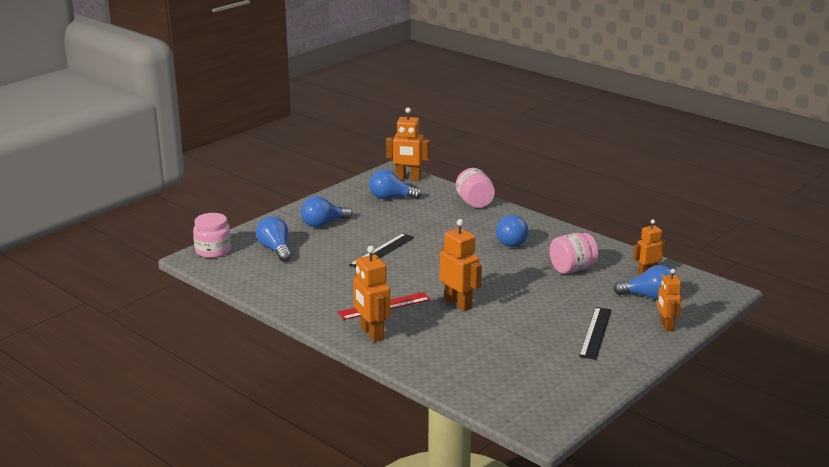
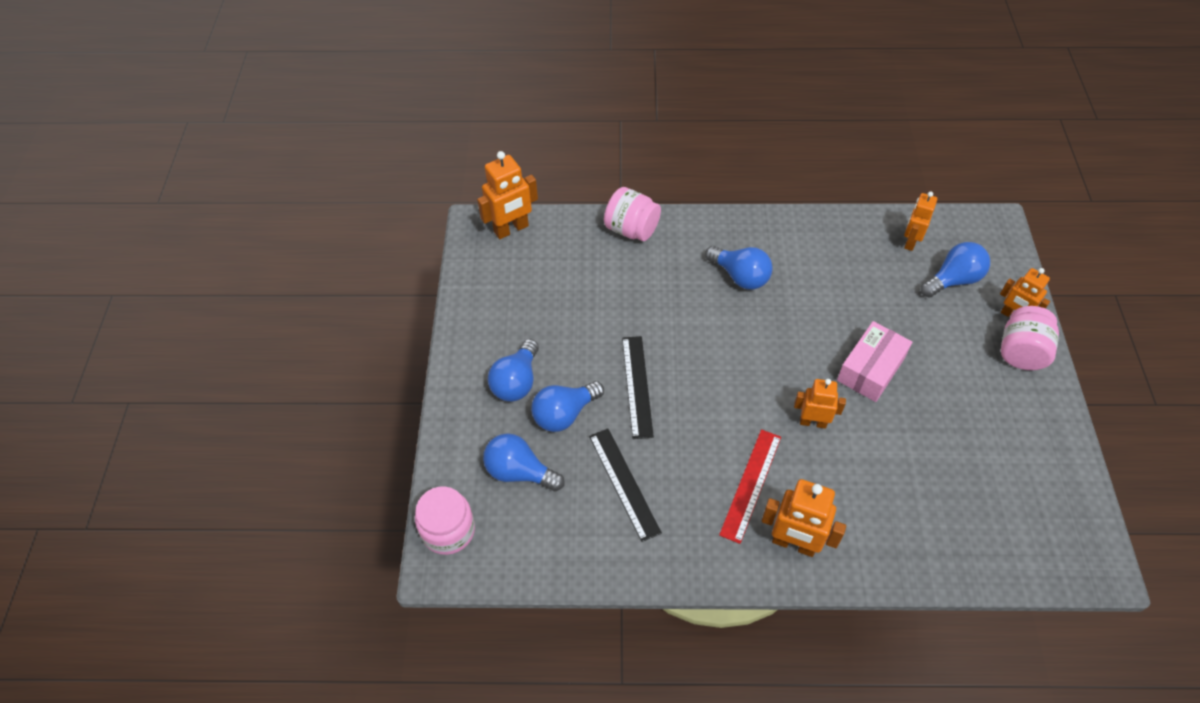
camera: 40 degrees left, 30 degrees up
blue light bulb [369,170,422,199] -> blue light bulb moved to [531,381,604,432]
orange robot [440,219,482,311] -> orange robot [794,379,846,429], size x0.67
pink jar [550,233,598,274] -> pink jar moved to [1001,306,1059,370]
black ruler [579,307,612,360] -> black ruler moved to [589,428,662,542]
none -> pink box [837,321,912,402]

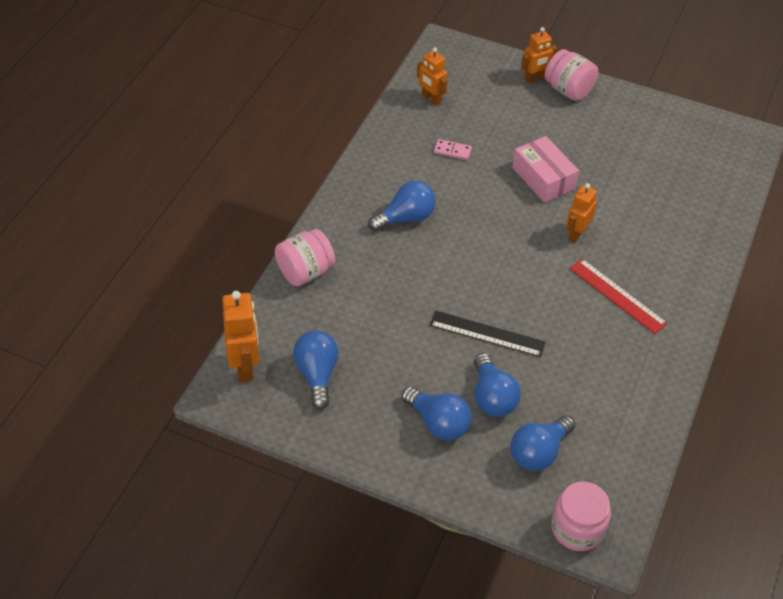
camera: 70 degrees left, 5 degrees down
black ruler [589,428,662,542] -> none
orange robot [761,479,846,557] -> none
blue light bulb [921,242,990,298] -> blue light bulb moved to [293,330,339,410]
none -> pink domino [434,139,472,160]

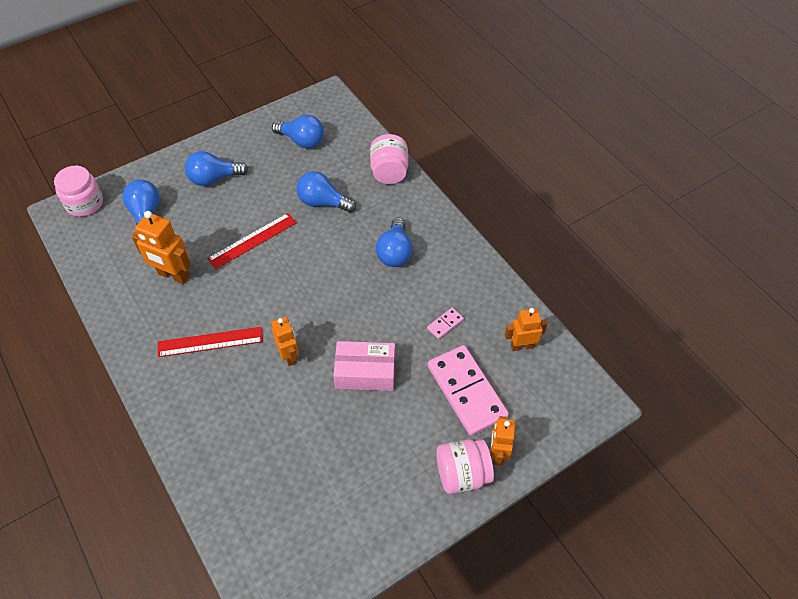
camera: 125 degrees right, 5 degrees up
orange robot [222,291,259,382] -> orange robot moved to [132,211,191,284]
black ruler [430,311,546,357] -> red ruler [207,213,297,269]
blue light bulb [474,353,521,417] -> blue light bulb moved to [296,171,356,213]
none -> pink domino [428,345,509,436]

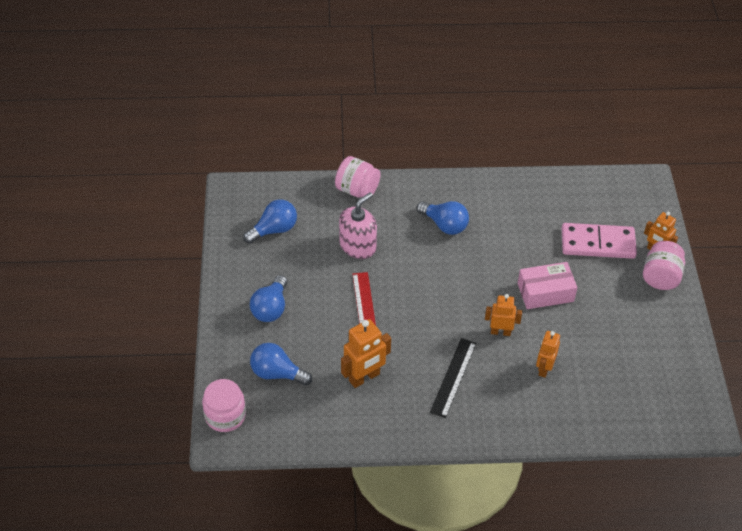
camera: 60 degrees left, 5 degrees down
red ruler [158,327,263,357] -> black ruler [430,338,476,418]
blue light bulb [296,171,356,213] -> pink soap dispenser [339,192,377,259]
pink box [333,341,395,391] -> pink box turned 45 degrees clockwise [518,262,577,309]
pink domino [427,307,464,339] -> none
orange robot [505,308,547,351] -> orange robot moved to [536,331,560,378]

